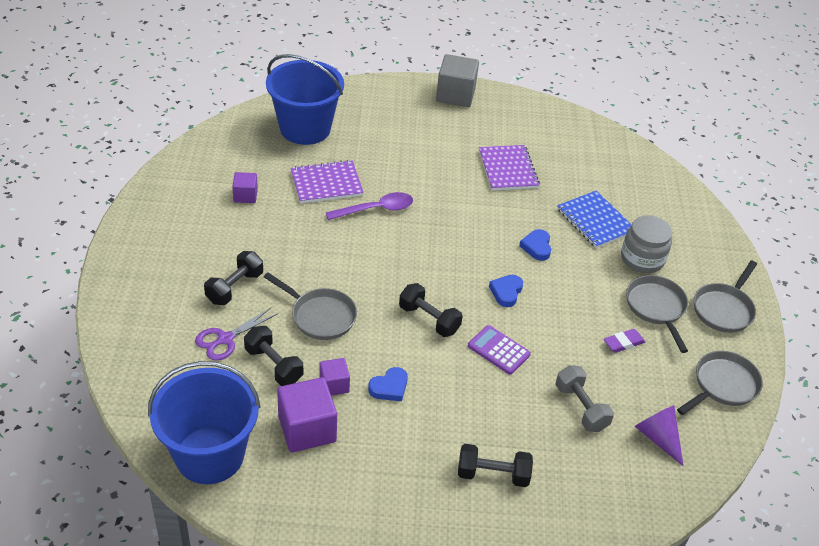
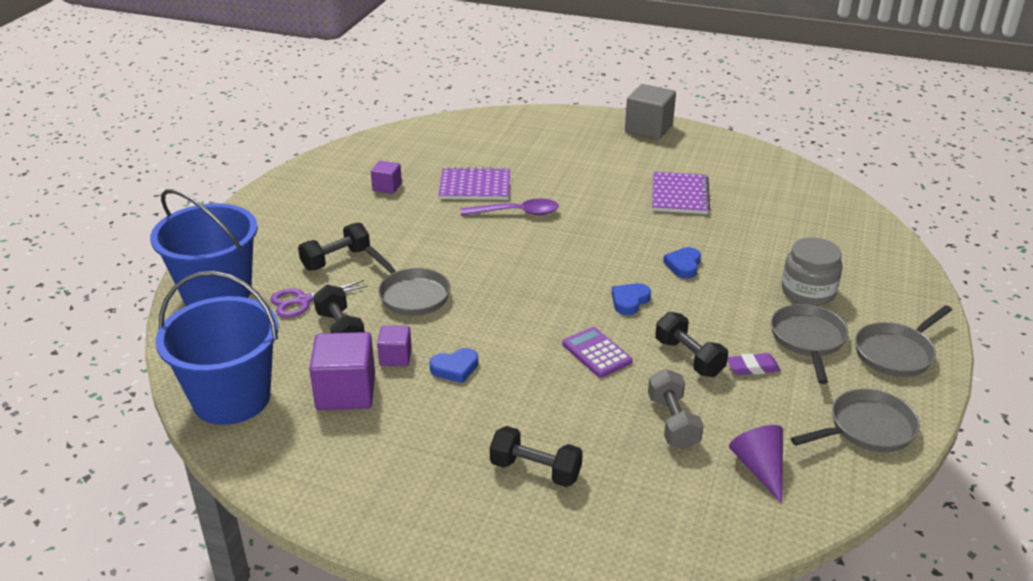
camera: 20 degrees right, 10 degrees down
blue bucket [266,54,344,145] -> blue bucket moved to [150,189,258,306]
black dumbbell [399,283,463,337] -> black dumbbell moved to [655,312,728,377]
blue notebook [557,190,632,248] -> none

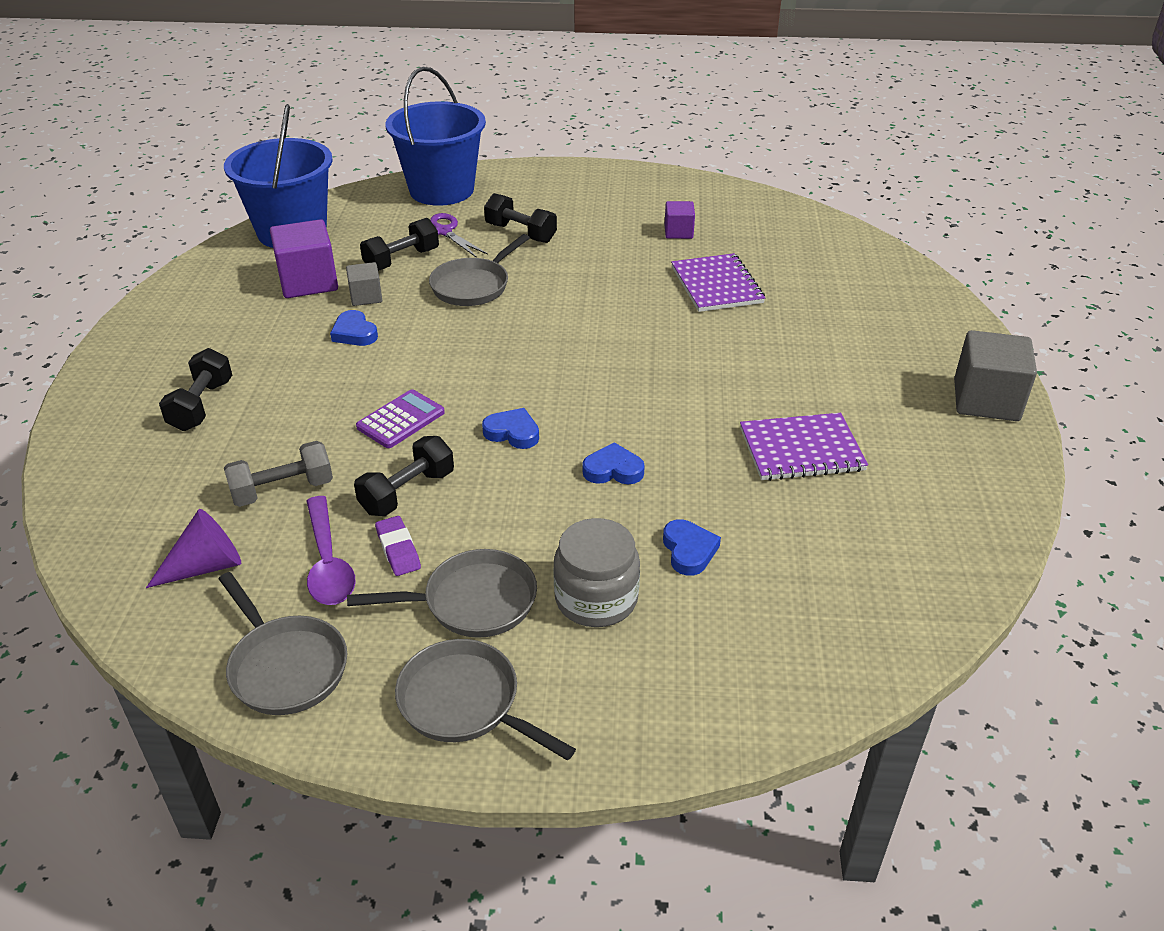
camera: 75 degrees right, 5 degrees up
purple cube [377,326,412,366] -> grey cube [346,262,382,306]
purple spoon [461,198,559,216] -> purple spoon moved to [307,496,356,605]
none -> blue heart [663,519,721,576]

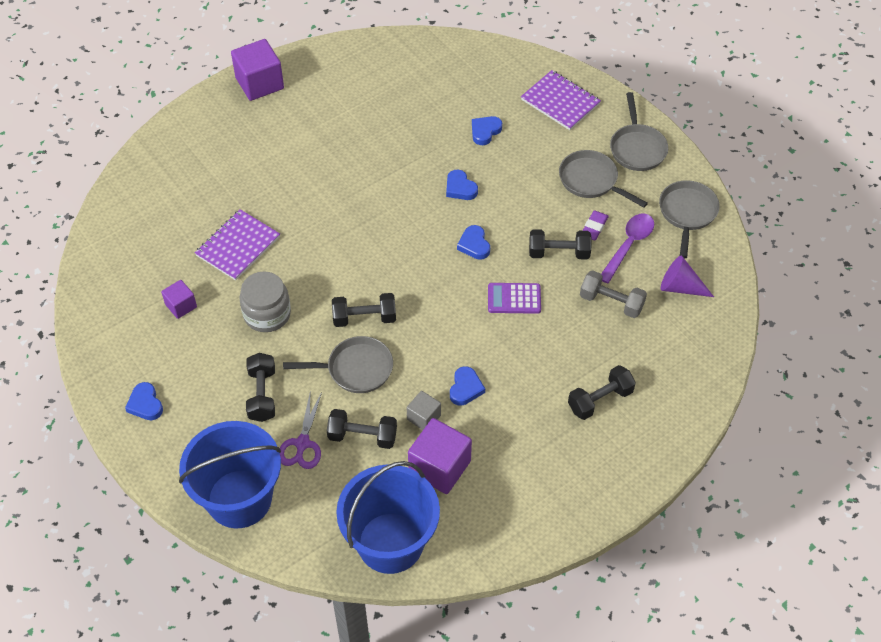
camera: 130 degrees left, 15 degrees up
grey jar [553,518,640,627] -> grey jar moved to [240,271,291,332]
purple notebook [740,413,868,481] -> purple notebook moved to [521,70,601,130]
grey cube [954,330,1037,421] -> purple cube [231,39,284,101]
none -> blue heart [125,382,163,420]
none -> black dumbbell [332,293,396,327]

